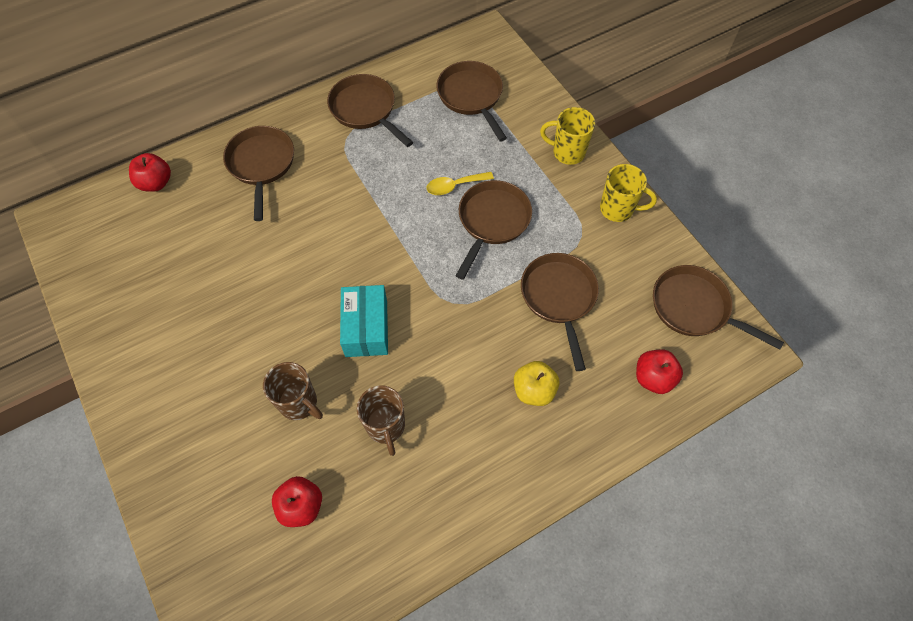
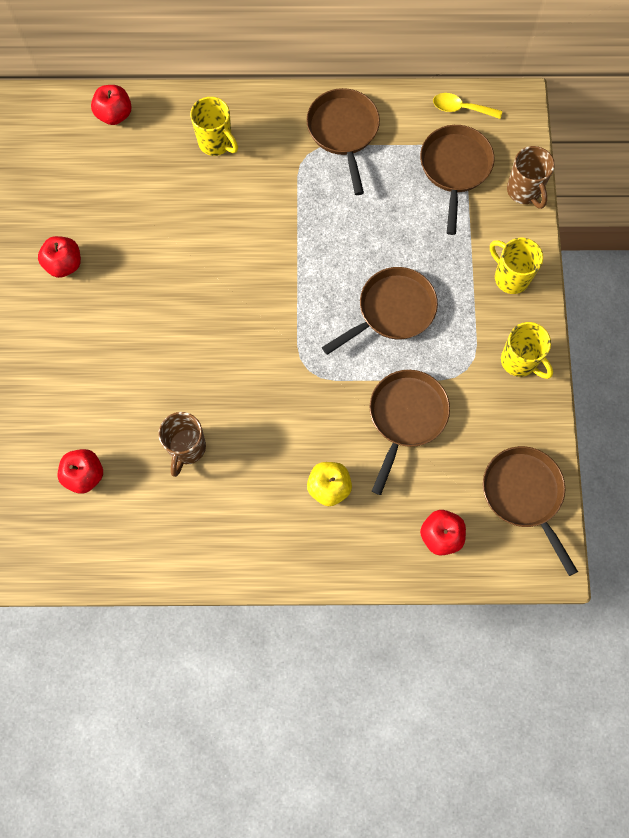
camera: 30 degrees right, 10 degrees up
brown pan [223,126,294,221] -> yellow mug [190,97,238,156]
brown mug [263,362,323,420] -> brown mug moved to [507,146,555,209]
turquoise box [340,285,388,357] -> none
yellow spoon [427,172,494,195] -> yellow spoon moved to [433,93,502,119]
none -> red apple [38,236,81,278]

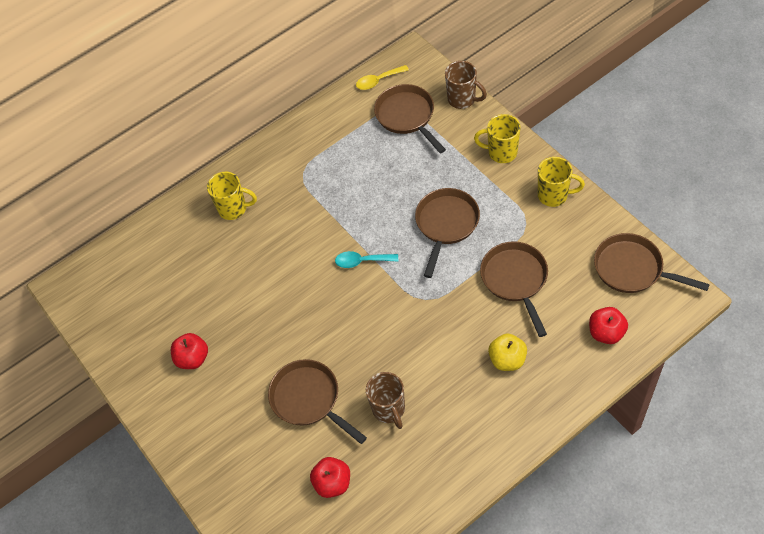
camera: 30 degrees left, 15 degrees down
red apple [91,85,132,125] -> none
brown pan [306,88,380,195] -> brown pan moved to [268,359,367,444]
none -> turquoise spoon [335,251,398,268]

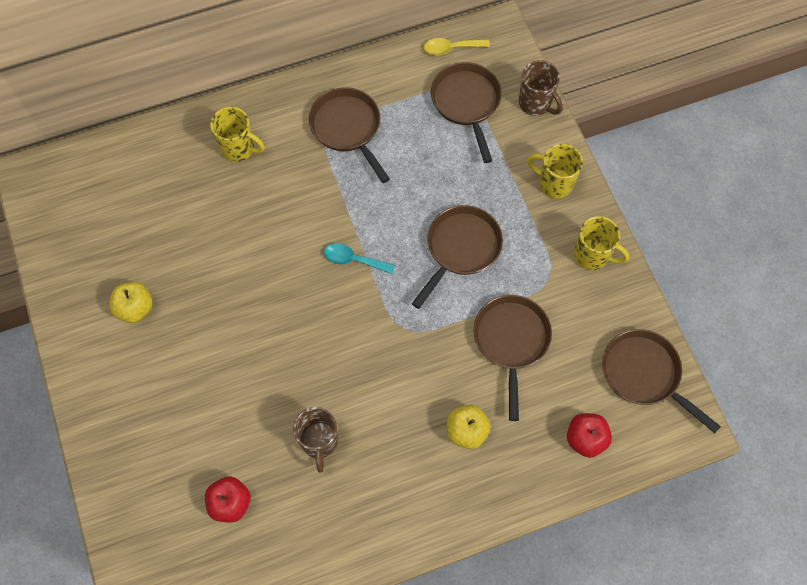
camera: 10 degrees right, 10 degrees up
red apple [171,333,208,369] -> yellow apple [109,282,153,323]
brown pan [268,359,367,444] -> brown pan moved to [309,87,390,183]

